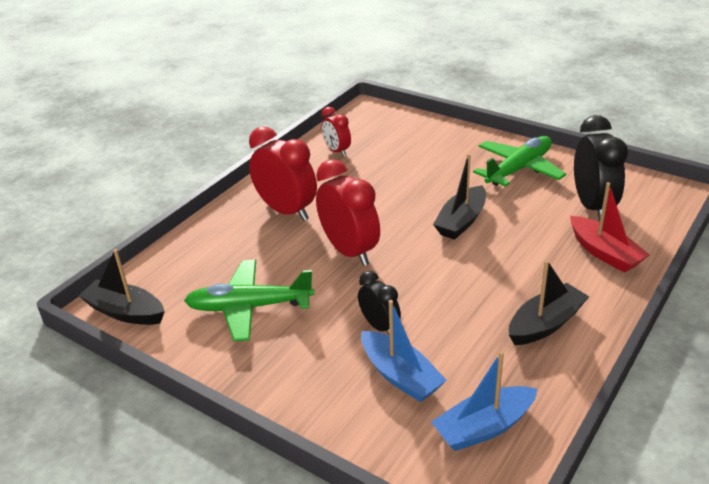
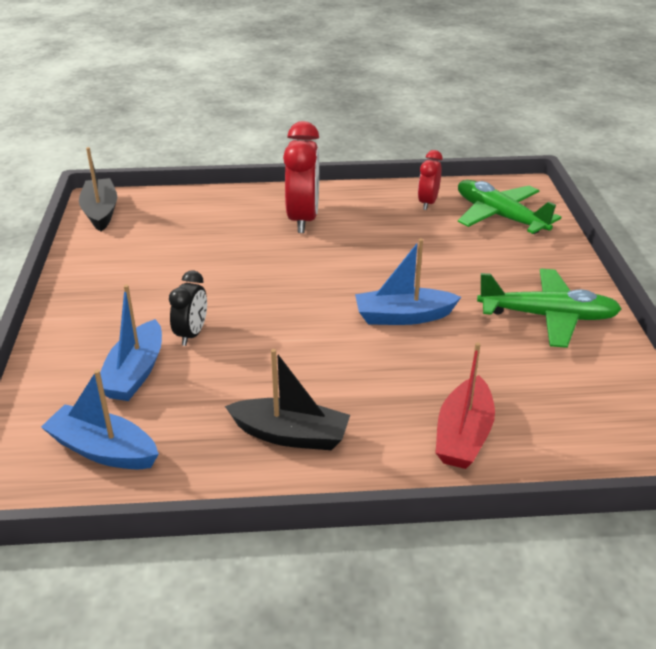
camera: 50 degrees right, 0 degrees up
green plane [184,260,314,341] -> green plane moved to [458,180,561,234]
red clock [316,159,380,266] -> none
black boat [433,154,486,240] -> blue boat [355,239,461,325]
black clock [574,115,628,222] -> none

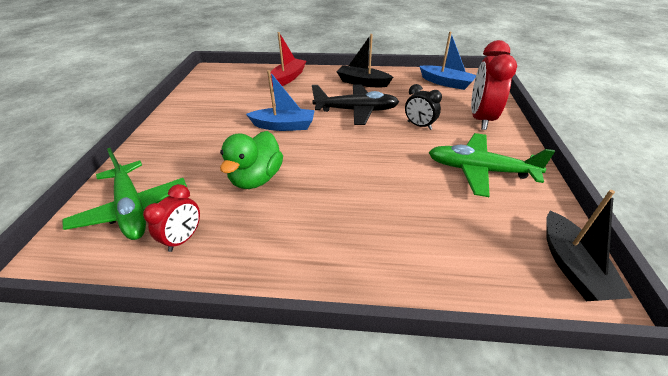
camera: 170 degrees left, 5 degrees up
blue boat [100,284,162,401] -> none
black clock [169,270,207,346] -> black clock turned 75 degrees counterclockwise [405,84,442,130]
red clock [283,121,319,233] -> red clock moved to [471,40,517,130]
green plane [477,269,622,348] -> green plane moved to [428,133,555,197]
none -> green duck [220,131,283,189]
none -> black plane [312,84,399,125]

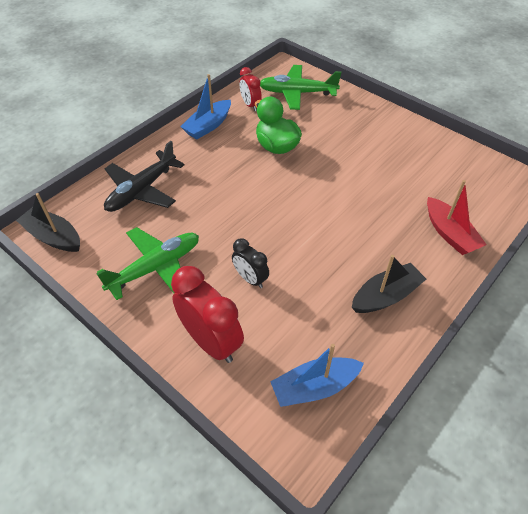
camera: 125 degrees right, 10 degrees up
blue boat [246,70,315,131] -> blue boat moved to [180,74,231,139]
black plane [312,84,399,125] -> black plane moved to [104,141,185,212]
black clock [405,84,442,130] -> black clock turned 120 degrees counterclockwise [232,239,269,288]

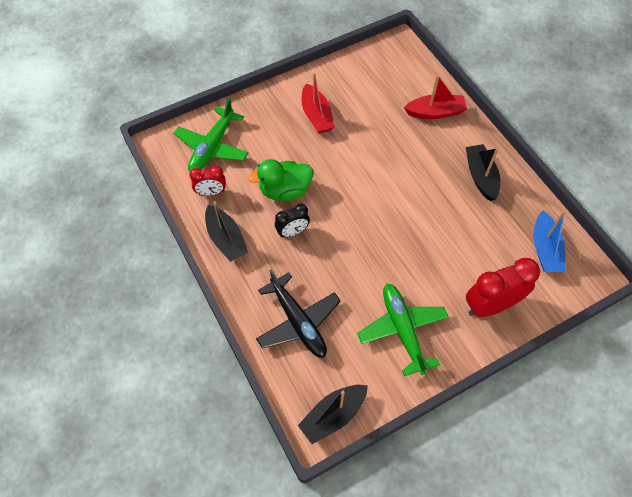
camera: 70 degrees left, 10 degrees up
blue boat [180,74,231,139] -> black boat [205,201,249,262]
black clock [232,239,269,288] -> black clock moved to [275,204,310,238]
none -> red boat [302,73,335,134]

